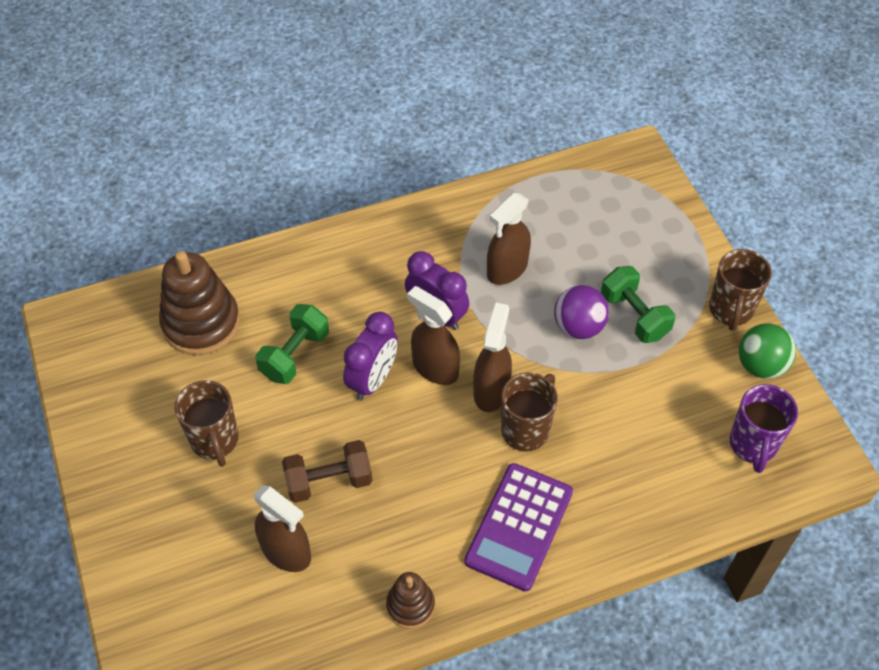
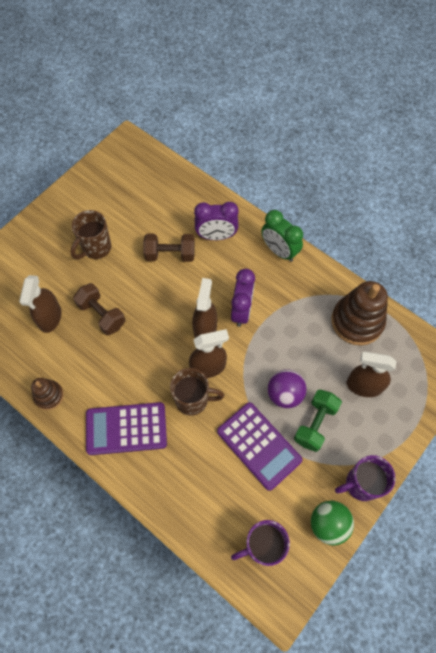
camera: 60 degrees right, 10 degrees up
brown stacking toy [159,251,240,355] -> brown stacking toy moved to [331,281,388,346]
green dumbbell [255,304,329,384] -> brown dumbbell [143,234,195,262]
purple clock [343,312,398,401] -> purple clock moved to [194,202,239,240]
brown spray bottle [487,193,531,285] -> brown spray bottle moved to [347,351,396,397]
brown mug [709,249,772,331] -> purple mug [335,455,396,501]
none -> purple calculator [217,402,303,491]
none -> green clock [261,210,303,262]

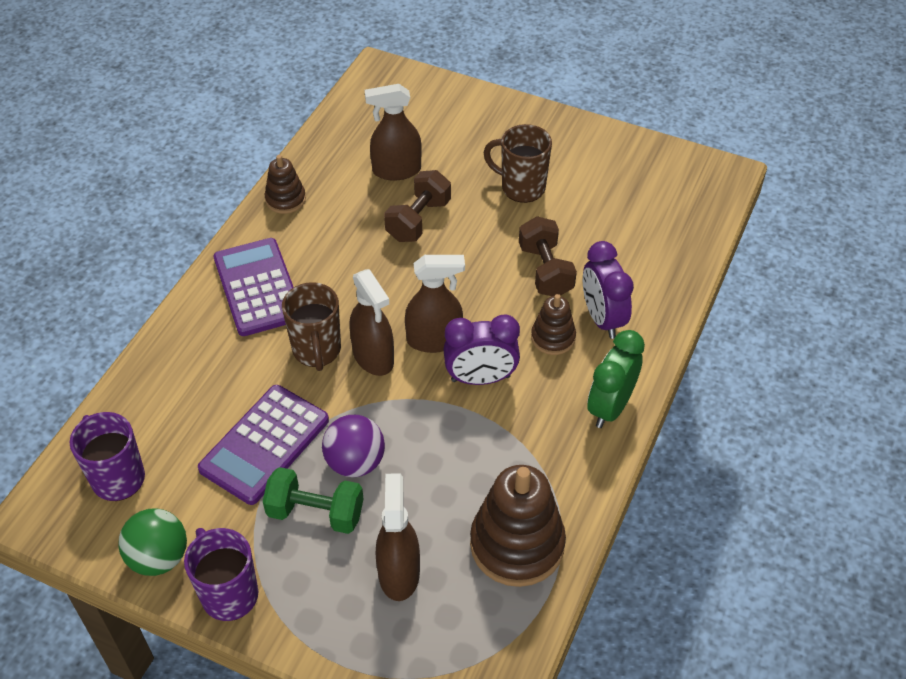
camera: 75 degrees right, 15 degrees down
none -> brown stacking toy [531,294,576,355]

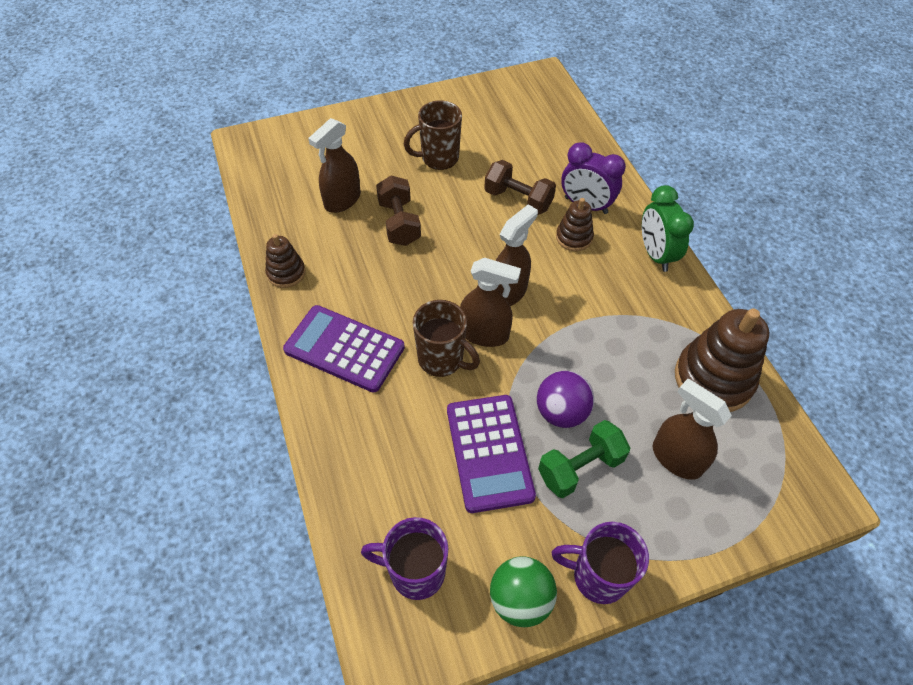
camera: 45 degrees left, 5 degrees up
purple clock [443,315,520,385] -> none

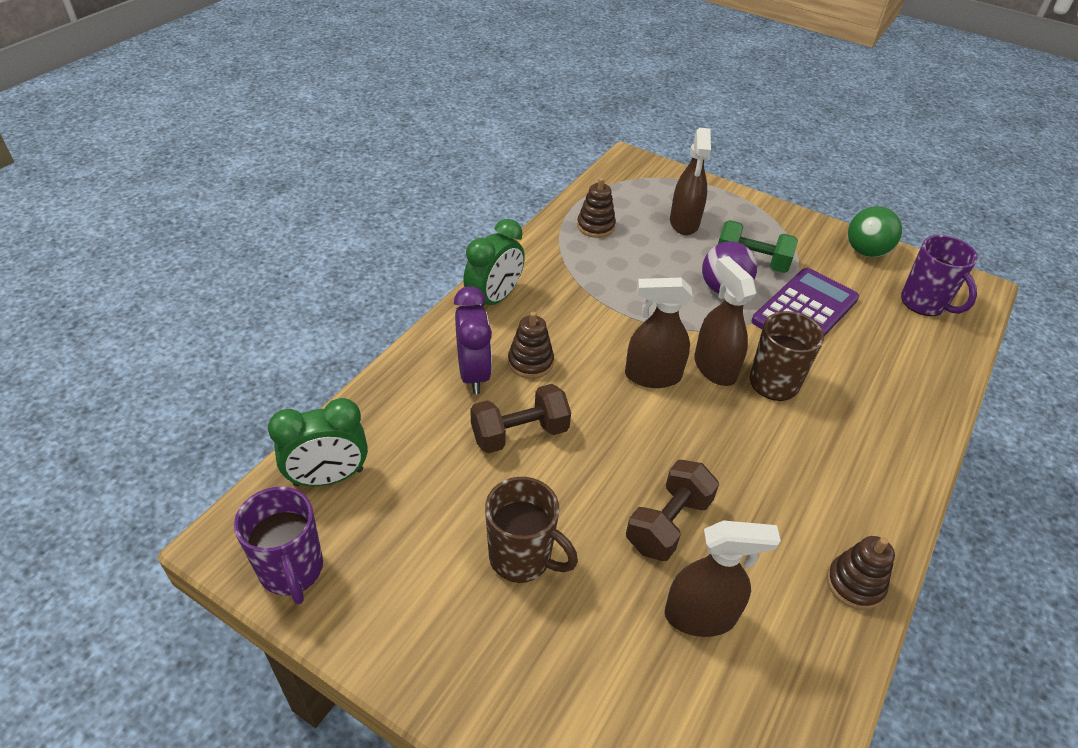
camera: 130 degrees left, 10 degrees down
purple calculator [283,305,405,392] -> none
brown dumbbell [484,160,556,215] -> brown dumbbell turned 75 degrees clockwise [470,384,571,453]
purple mug [552,522,649,604] -> purple mug moved to [234,487,323,604]
brown stacking toy [675,309,769,412] -> brown stacking toy [577,178,616,238], size x0.54
none -> green clock [268,398,368,487]

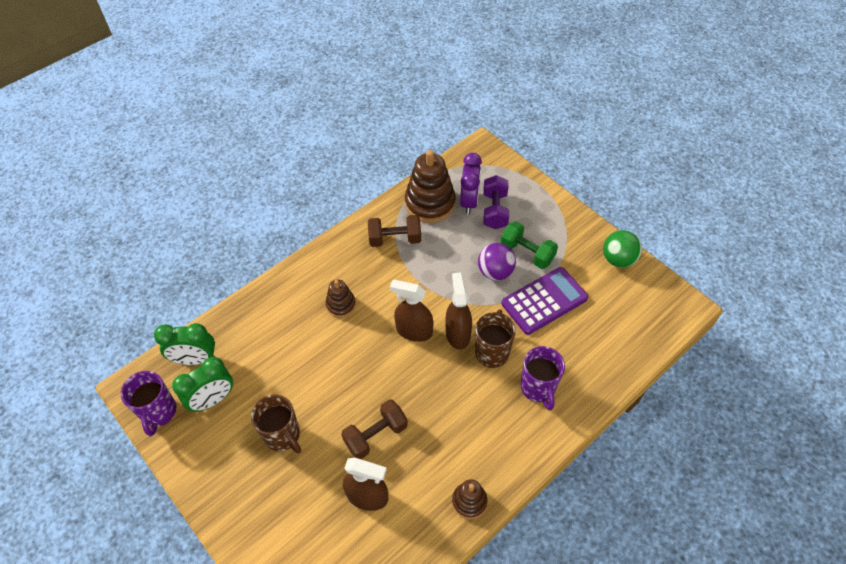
camera: 20 degrees right, 10 degrees up
purple clock [454,286,492,394] -> purple clock moved to [460,153,482,214]
green clock [463,219,525,306] -> green clock moved to [172,357,233,412]
brown dumbbell [470,384,571,453] -> brown dumbbell moved to [368,215,421,247]
brown stacking toy [577,178,616,238] -> brown stacking toy [405,150,456,223], size x1.86
brown spray bottle [670,128,711,235] -> purple dumbbell [483,175,509,229]
purple mug [901,235,978,316] -> purple mug moved to [521,346,565,410]

